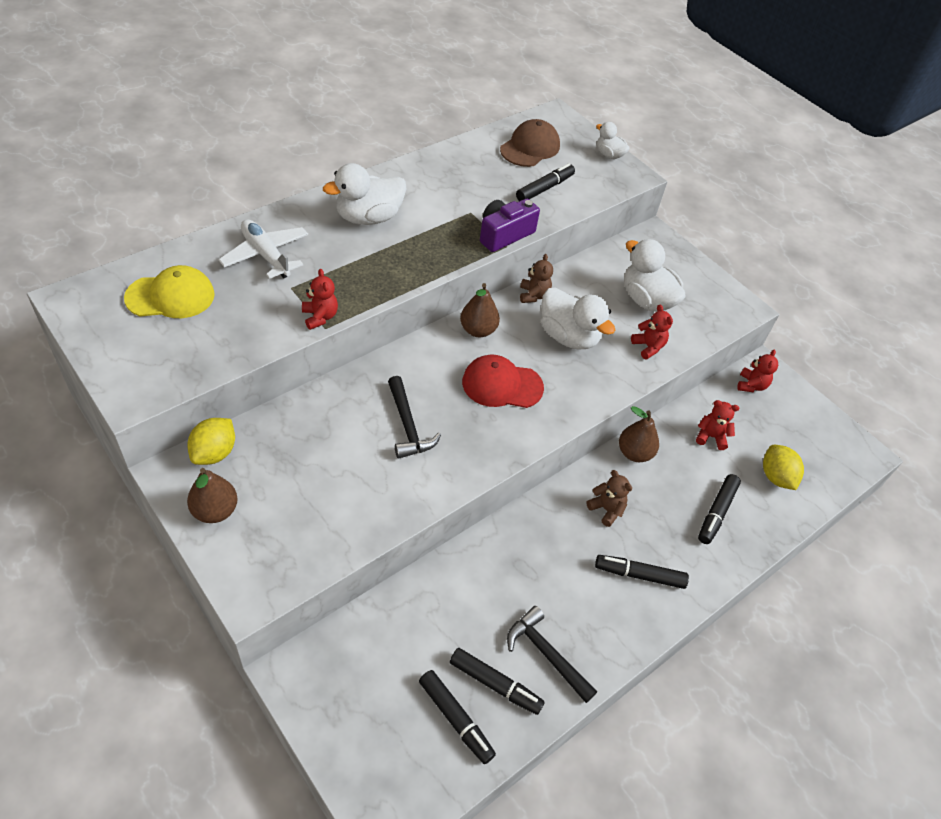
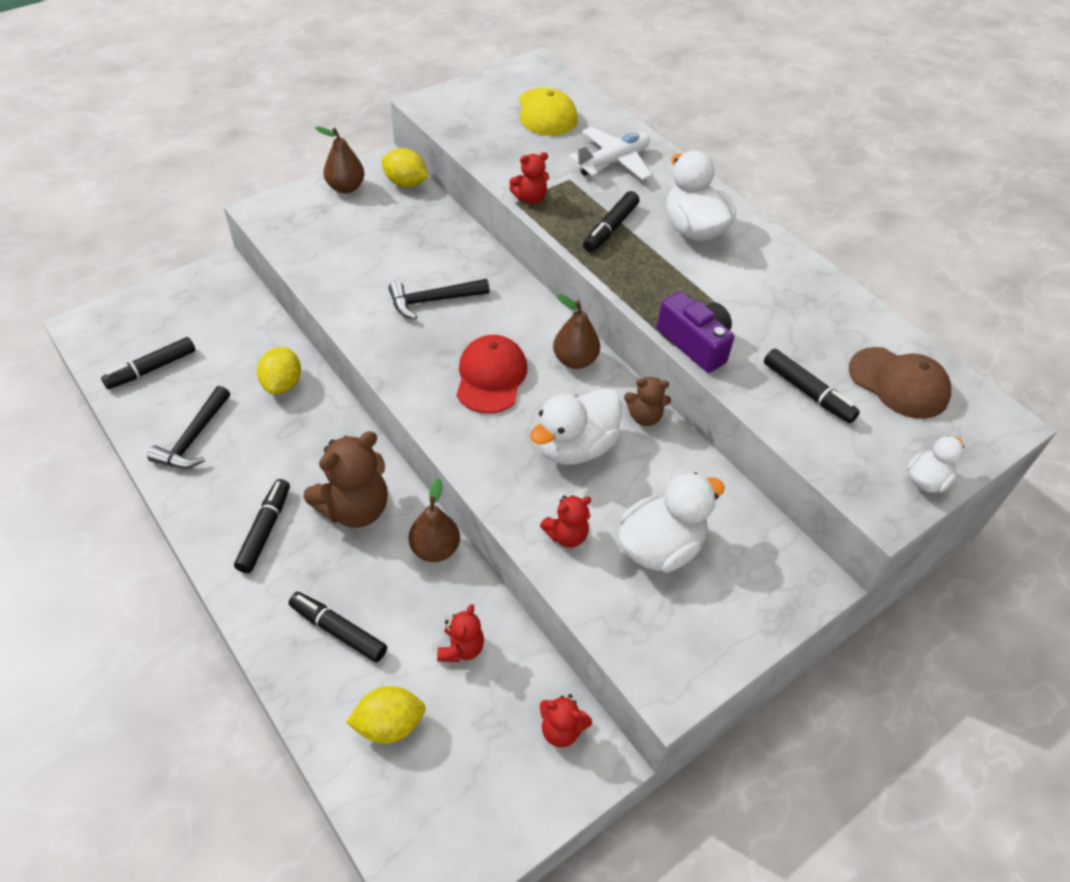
camera: 95 degrees right, 0 degrees up
black marker [450,648,545,715] -> black marker moved to [583,191,639,252]
black hammer [507,606,597,703] -> black hammer turned 150 degrees clockwise [147,386,230,469]
brown teddy bear [586,470,632,527] -> brown teddy bear [304,431,388,528], size x1.86
none -> yellow lemon [257,347,301,394]

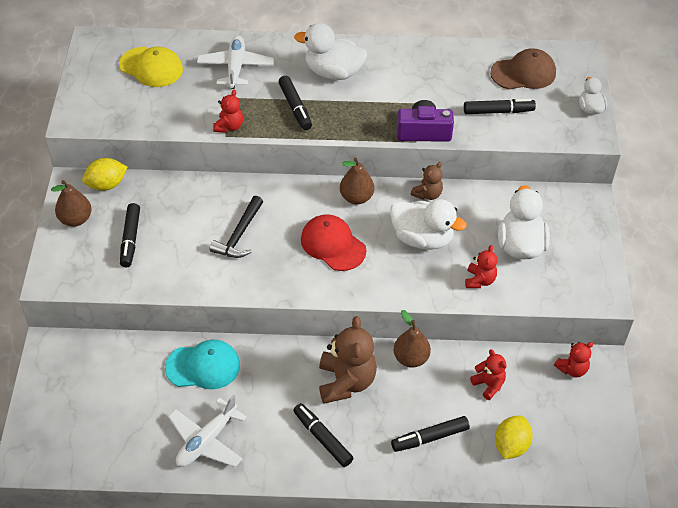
camera: 50 degrees left, 0 degrees up
black marker [101,337,195,389] -> black marker moved to [120,203,140,267]
black hammer [147,386,230,469] -> white plane [168,395,247,467]
yellow lemon [257,347,301,394] -> turquoise cap [165,340,240,389]
white duck [530,388,621,465] -> white duck turned 60 degrees counterclockwise [390,199,467,250]

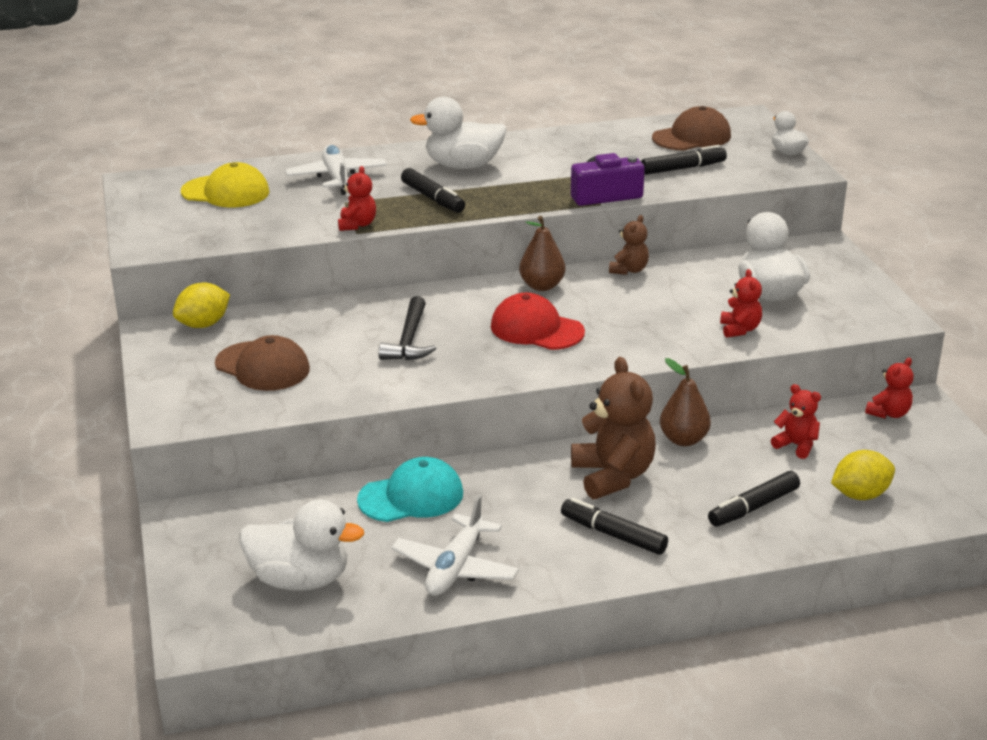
camera: 15 degrees left, 20 degrees down
brown pear [51,180,92,227] -> none
black marker [120,203,140,267] -> brown cap [215,335,310,391]
white duck [390,199,467,250] -> white duck moved to [239,499,364,591]
yellow lemon [495,416,533,459] -> yellow lemon turned 60 degrees clockwise [831,450,895,500]

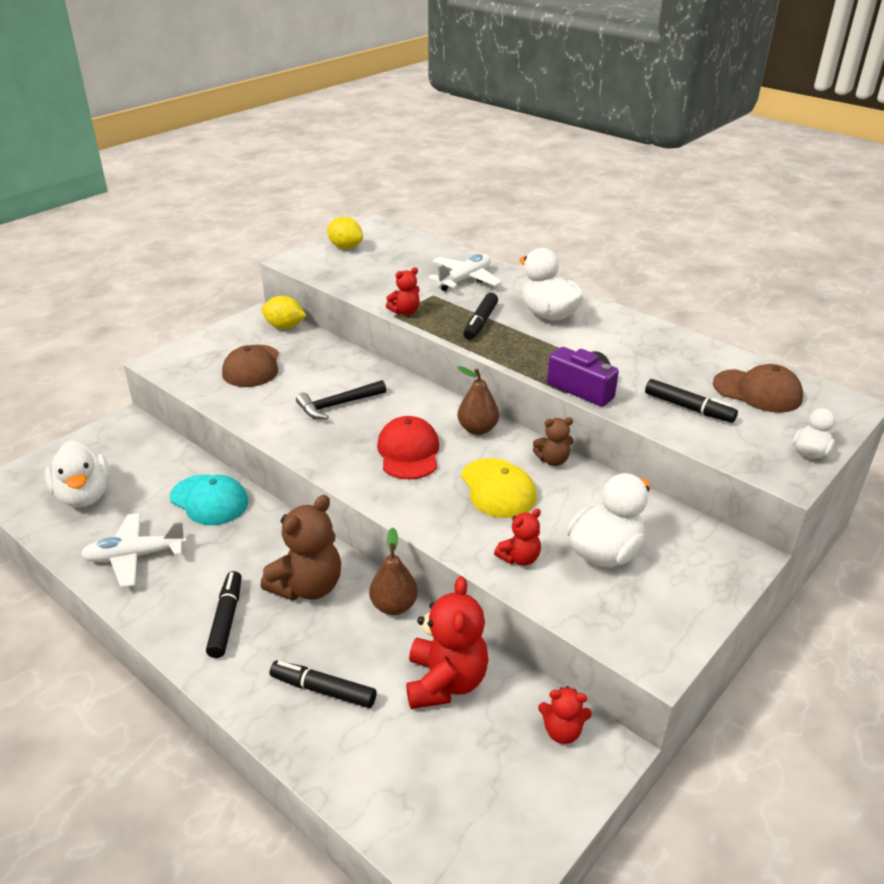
camera: 55 degrees right, 5 degrees up
yellow cap [181,162,269,208] -> yellow cap moved to [461,458,537,518]
red teddy bear [771,384,821,459] -> red teddy bear [406,576,488,709], size x1.86
yellow lemon [831,450,895,500] -> yellow lemon moved to [327,217,363,249]

